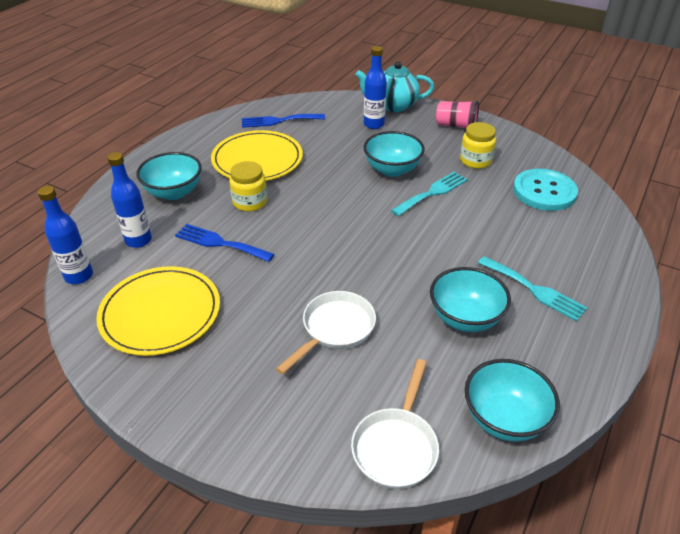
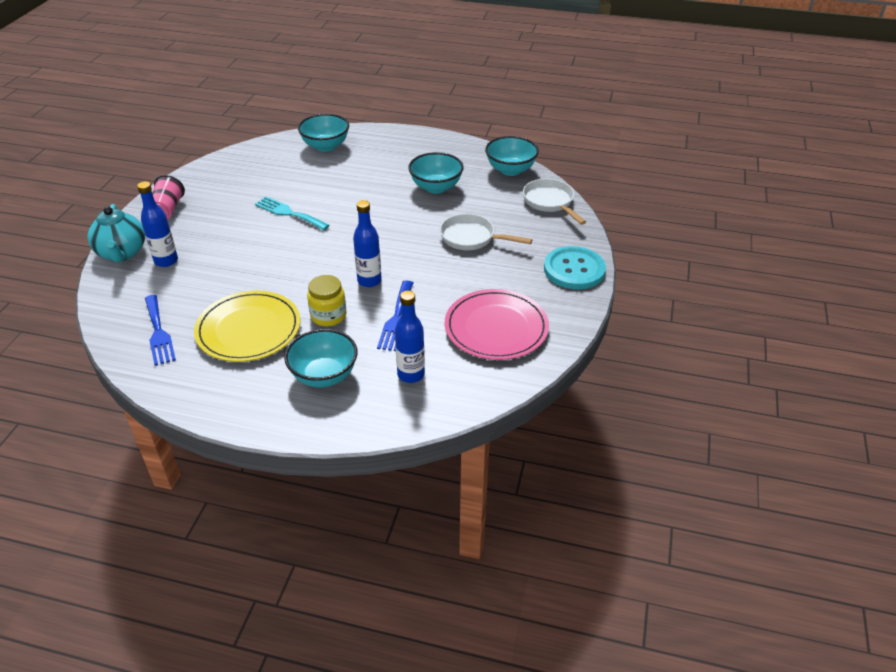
camera: 105 degrees left, 0 degrees up
blue bottle [38,186,93,284] -> blue bottle moved to [353,200,382,287]
yellow plate [96,266,220,356] -> pink plate [445,289,549,360]
white pan [351,359,439,489] -> white pan turned 120 degrees counterclockwise [523,179,586,225]
turquoise bowl [363,131,425,177] -> turquoise bowl moved to [298,114,349,152]
yellow jar [460,122,496,169] -> none
turquoise fork [478,256,587,321] -> none
turquoise button [513,169,578,211] -> turquoise button moved to [544,246,606,289]

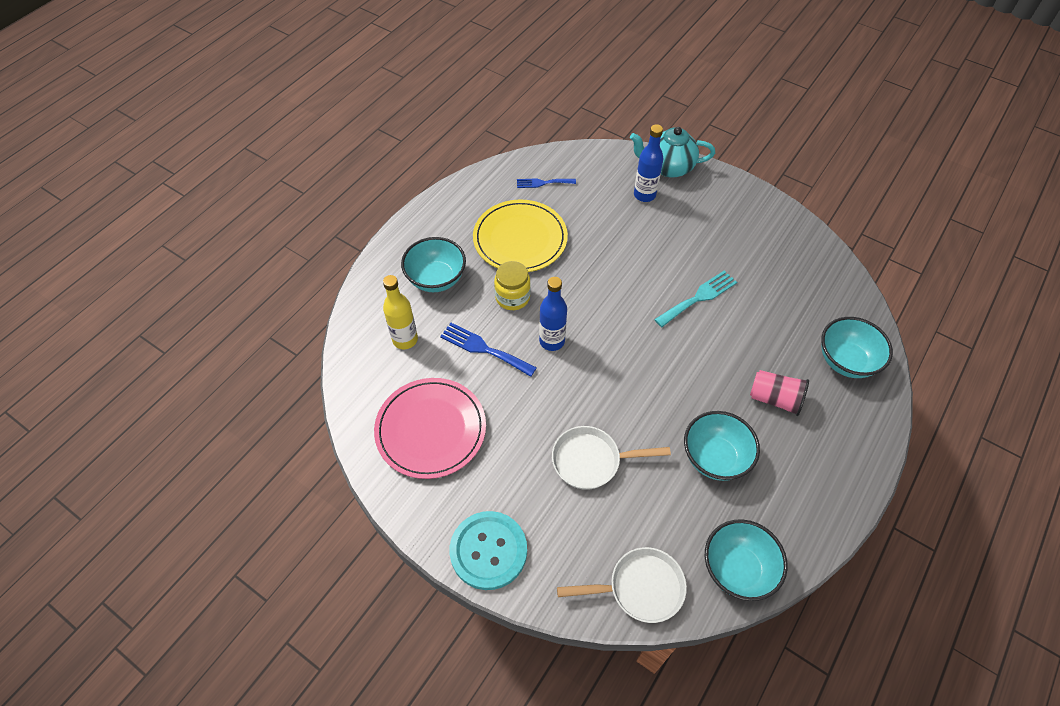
camera: 110 degrees right, 15 degrees up
blue fork [145,295,176,366] -> blue fork [517,178,576,188], size x0.66
pink cup [152,175,185,220] -> pink cup moved to [750,370,809,416]
blue bottle [395,291,425,383] -> yellow bottle [383,275,418,349]
white pan [440,214,532,250] -> white pan turned 135 degrees counterclockwise [552,426,671,490]

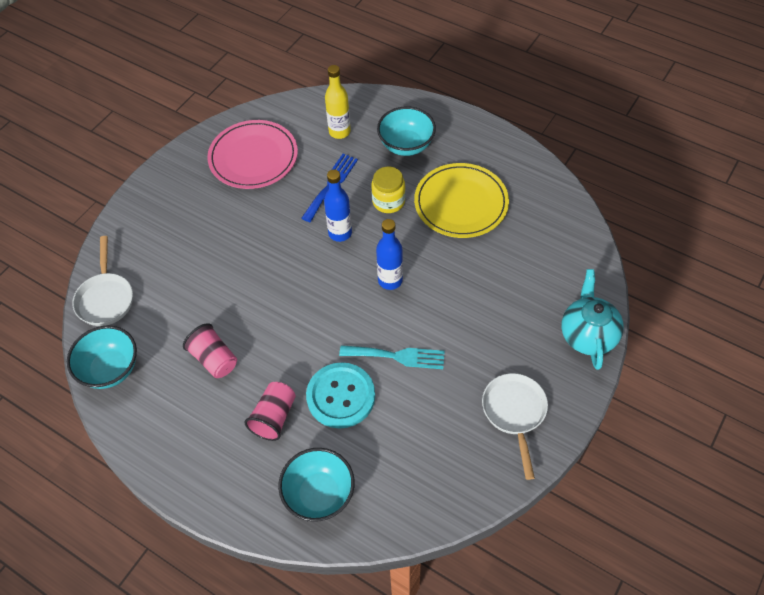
camera: 90 degrees right, 0 degrees up
turquoise button [450,511,527,590] -> turquoise button moved to [306,362,375,429]
blue fork [517,178,576,188] -> none
white pan [552,426,671,490] -> white pan moved to [482,373,548,480]
blue bottle [634,124,663,202] -> blue bottle moved to [376,219,403,290]
turquoise fork [654,270,737,327] -> turquoise fork turned 45 degrees counterclockwise [339,345,445,369]
turquoise bowl [684,411,760,481] -> pink cup [183,323,237,378]

